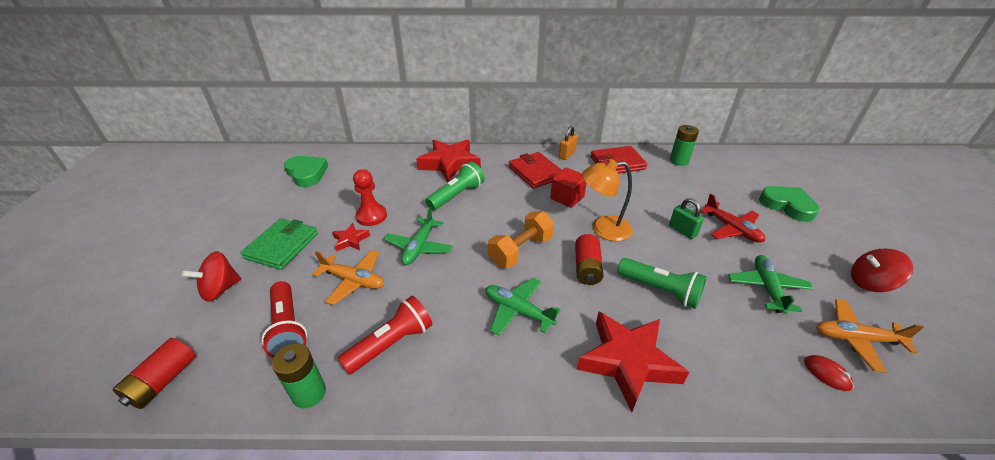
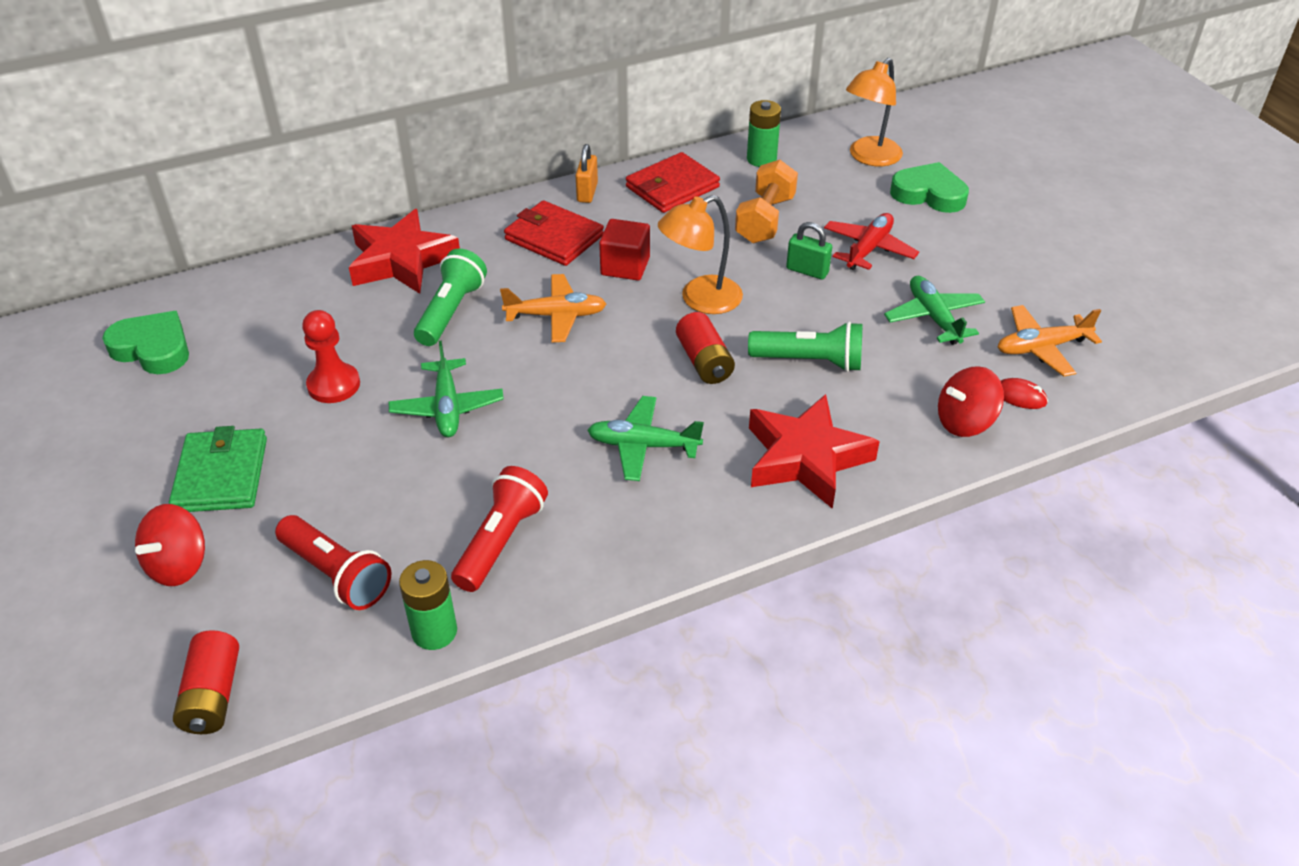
camera: 25 degrees left, 5 degrees up
orange plane [312,250,384,305] -> orange plane moved to [500,274,606,342]
red star [332,223,370,251] -> none
orange dumbbell [488,211,554,268] -> orange dumbbell moved to [735,160,798,244]
red plane [700,194,765,243] -> red plane turned 90 degrees counterclockwise [824,213,919,270]
red spinning top [851,249,913,292] -> red spinning top moved to [938,366,1004,437]
none -> orange lamp [846,58,903,166]

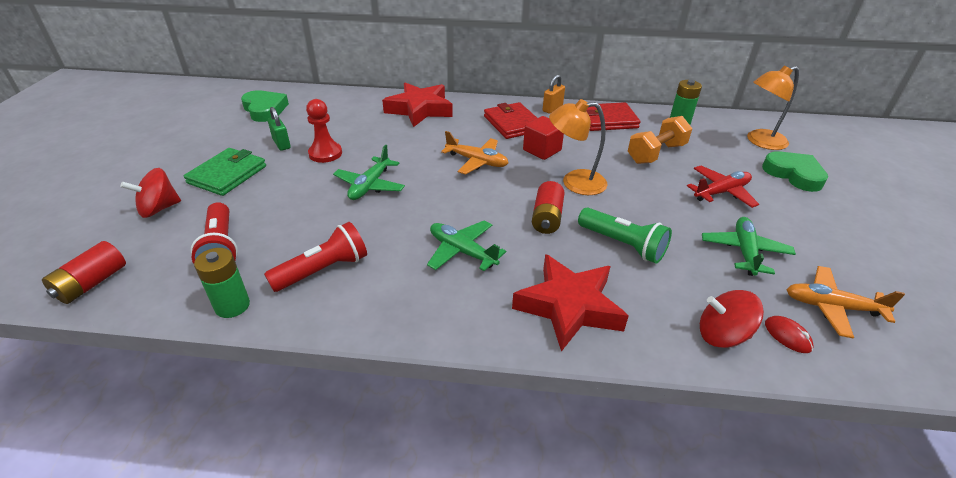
camera: 30 degrees right, 5 degrees down
green flashlight [414,248,487,346] -> none
green padlock [786,222,832,280] -> green padlock moved to [268,107,291,151]

